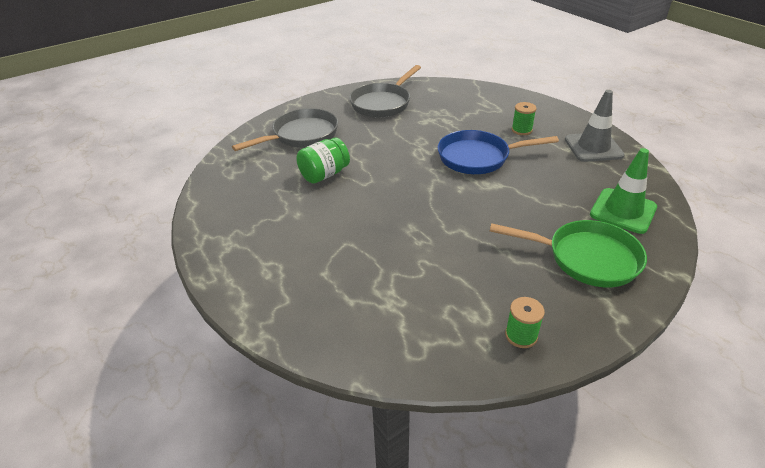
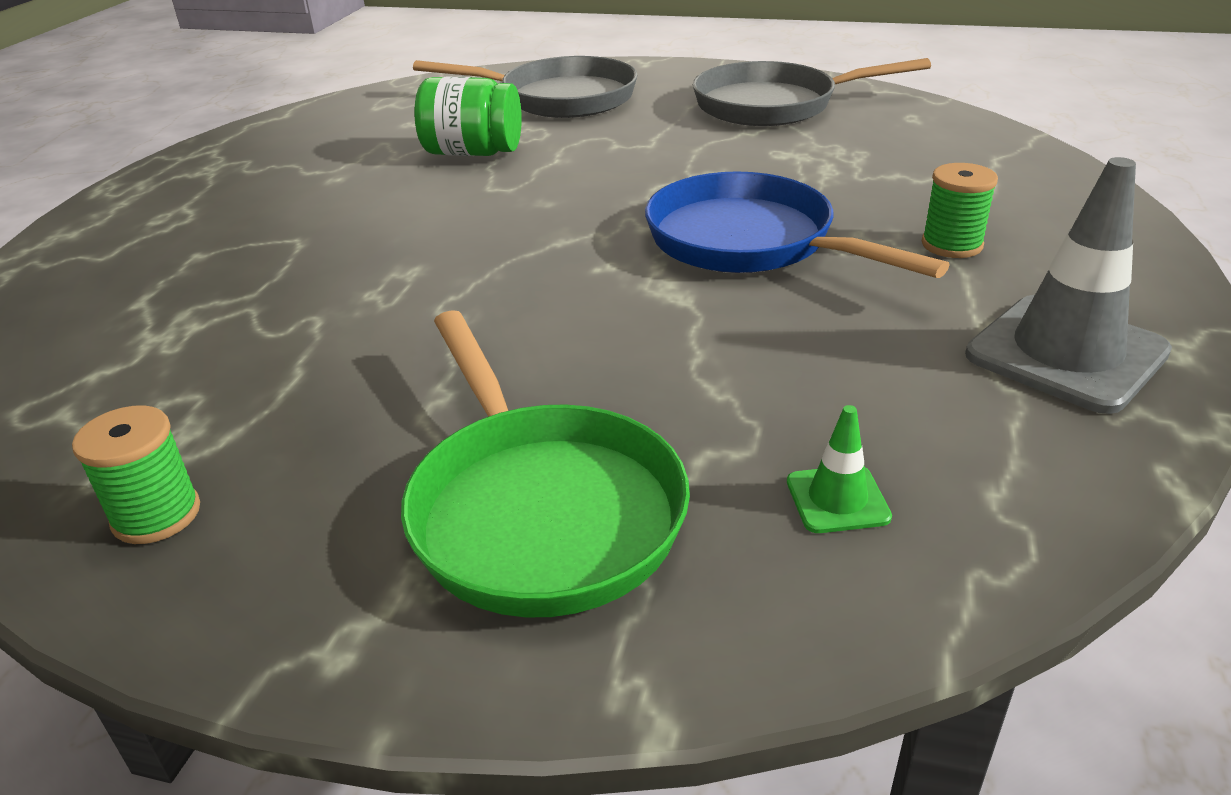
camera: 50 degrees right, 5 degrees down
green traffic cone [590,148,657,234] -> green traffic cone [787,405,892,533], size x0.47

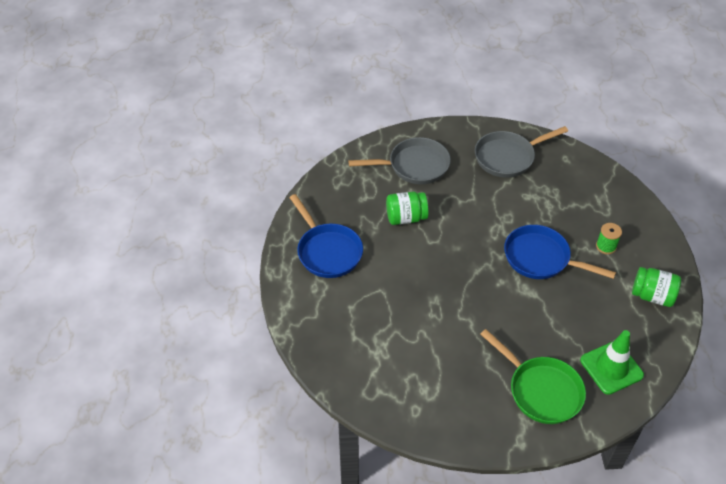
camera: 20 degrees left, 15 degrees up
green spool [72,405,200,544] -> none
green traffic cone [787,405,892,533] -> green traffic cone [580,330,644,395], size x2.14
grey traffic cone [965,157,1172,414] -> green jar [632,267,681,307]
none -> blue pan [289,194,363,278]

